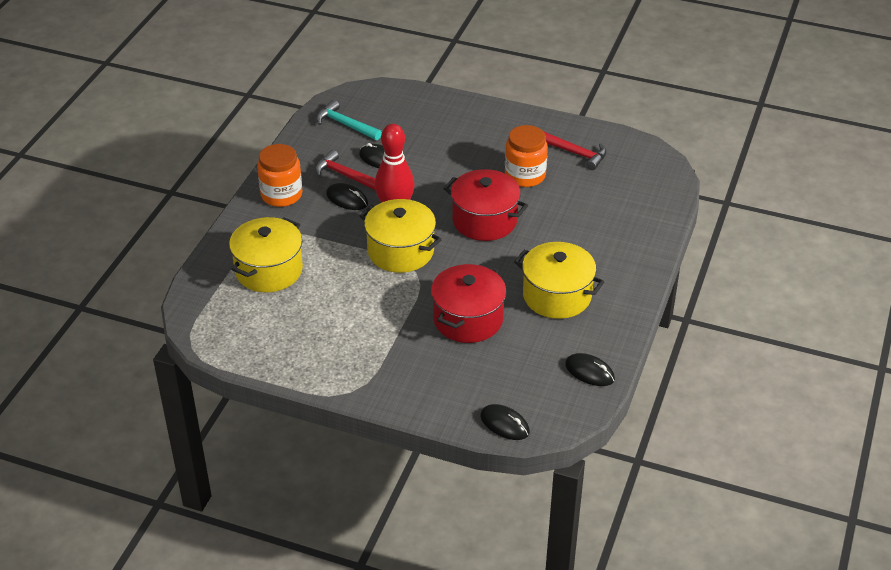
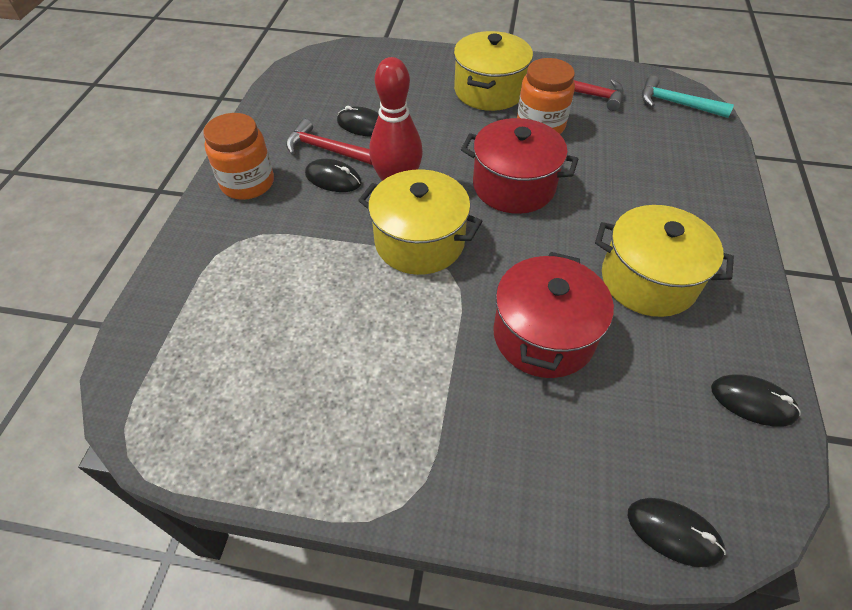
camera: 10 degrees left, 10 degrees up
yellow pot [229,217,303,292] -> yellow pot moved to [454,31,533,111]
turquoise hammer [316,100,382,140] -> turquoise hammer moved to [642,76,734,118]

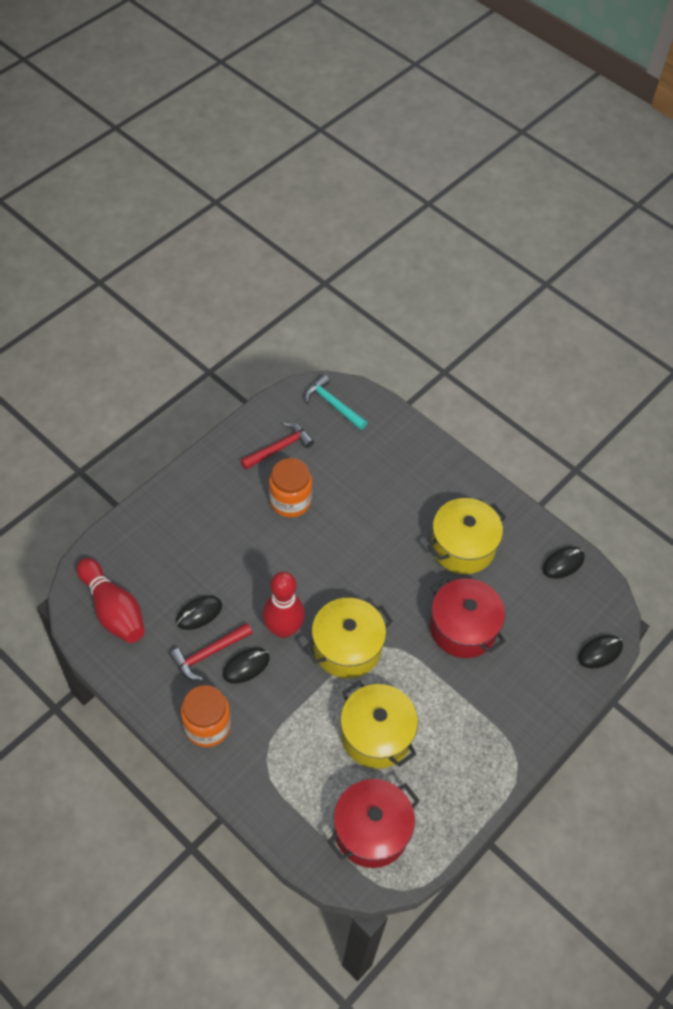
camera: 60 degrees left, 5 degrees up
yellow pot [454,31,533,111] -> yellow pot moved to [340,681,418,769]
red pot [461,118,578,214] -> red pot moved to [327,779,420,868]
turquoise hammer [642,76,734,118] -> turquoise hammer turned 75 degrees clockwise [305,374,368,430]
none -> red bowling pin [77,558,145,643]

